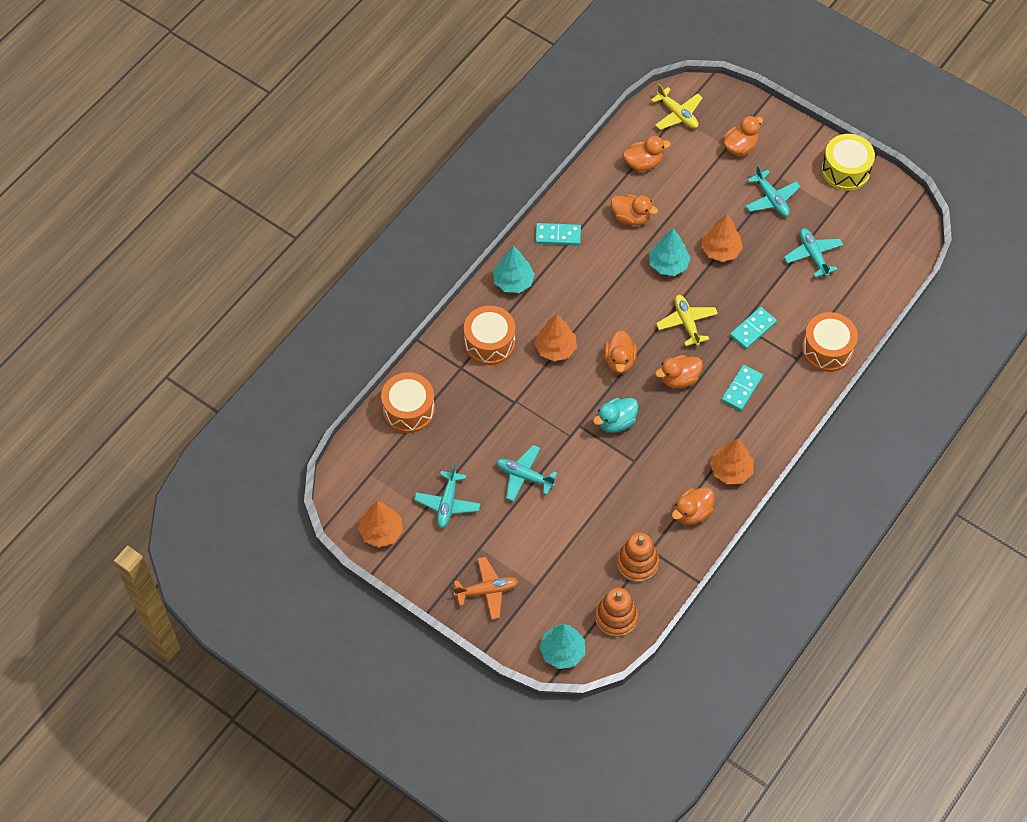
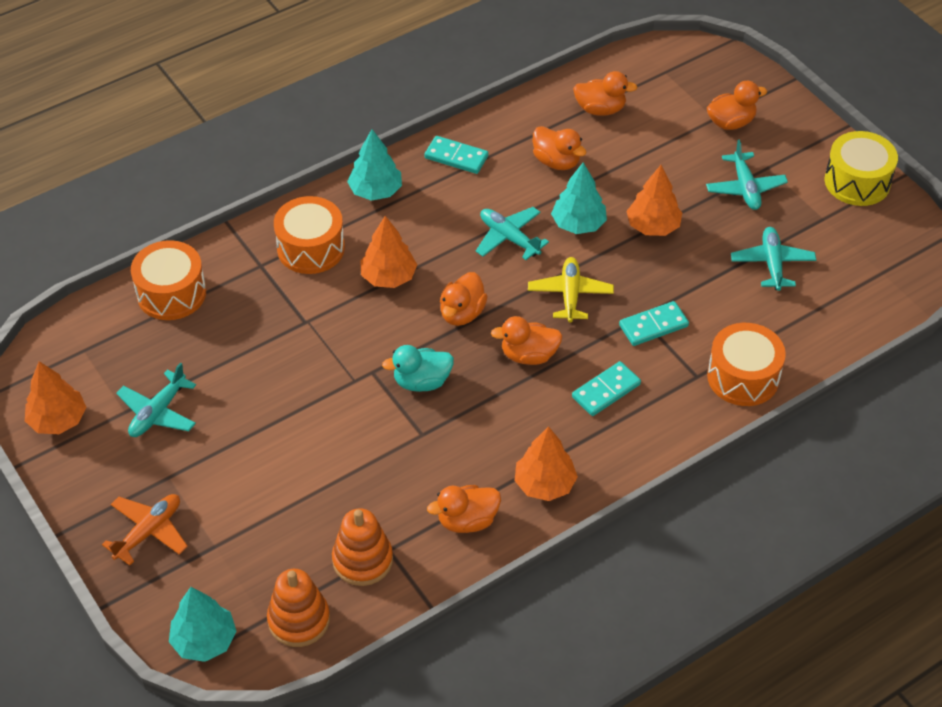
camera: 20 degrees right, 10 degrees down
orange plane [454,557,519,620] -> orange plane turned 60 degrees counterclockwise [102,494,188,565]
turquoise plane [496,445,558,502] -> turquoise plane moved to [476,207,549,260]
yellow plane [651,84,703,130] -> none

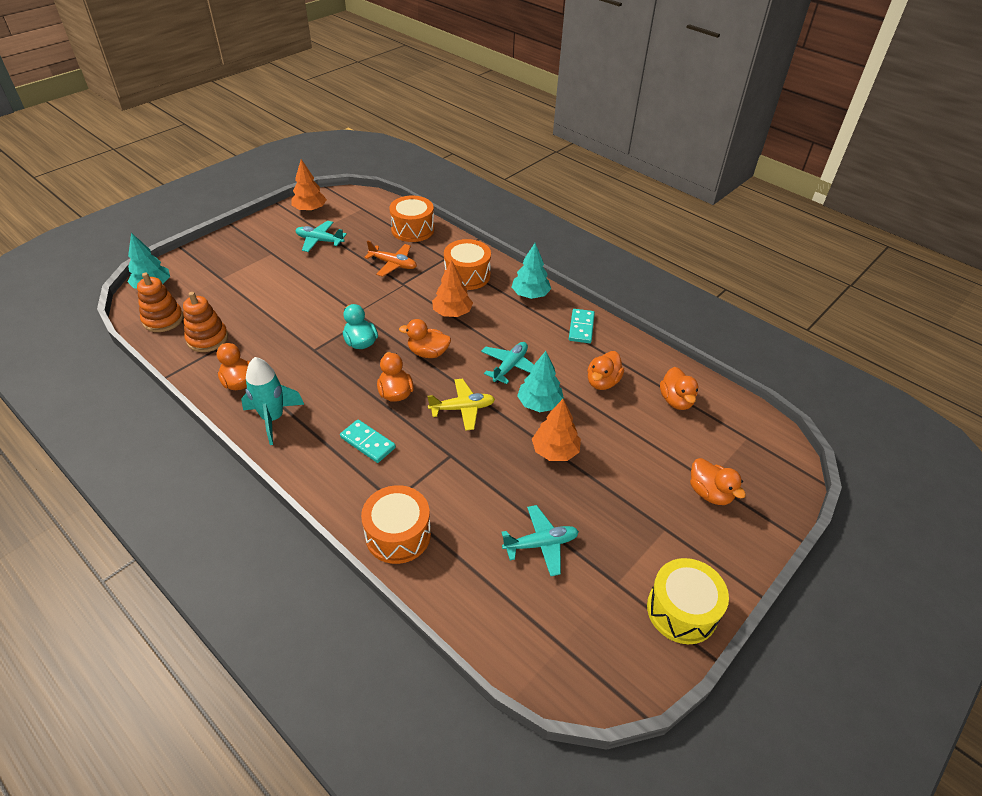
camera: 75 degrees right, 5 degrees down
orange plane [102,494,188,565] -> orange plane moved to [364,240,417,277]
orange tree [515,426,578,501] -> turquoise rocket [241,357,304,445]
turquoise domino [619,301,689,346] -> none
turquoise plane [706,139,788,210] -> none

